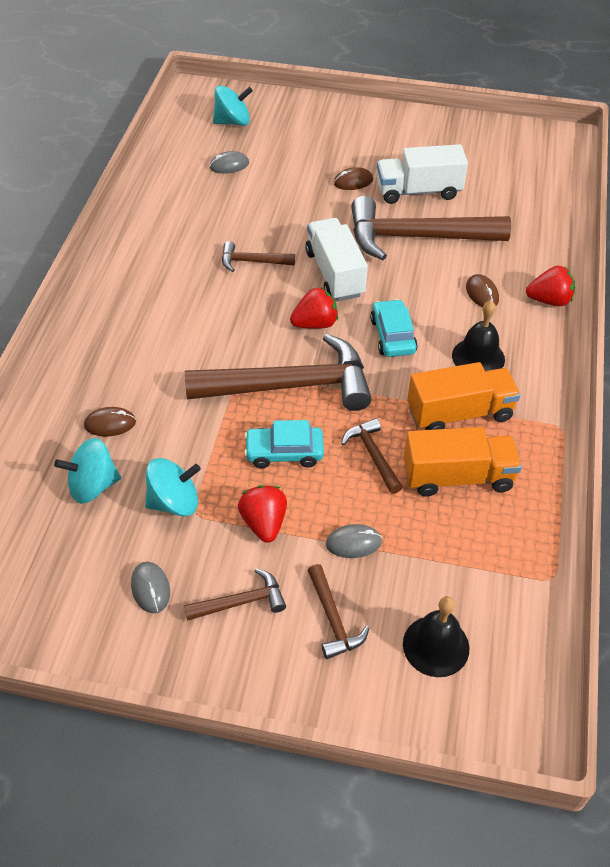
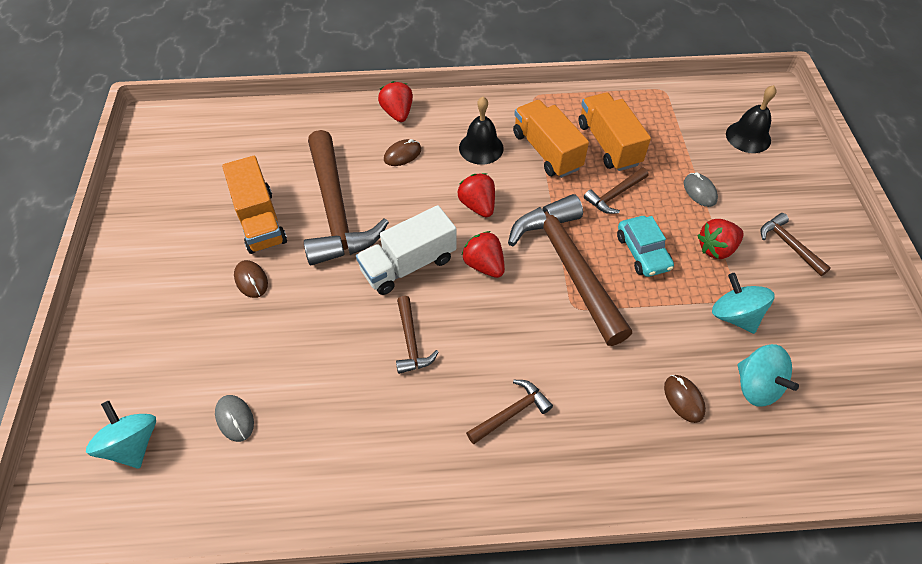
camera: 105 degrees left, 5 degrees up
grey mouse [131,562,170,613] -> none
brown hammer [308,564,370,659] -> brown hammer moved to [466,380,553,444]
turquoise car [370,299,418,357] -> red strawberry [458,173,495,217]
white truck [377,144,468,204] -> orange truck [222,156,287,254]

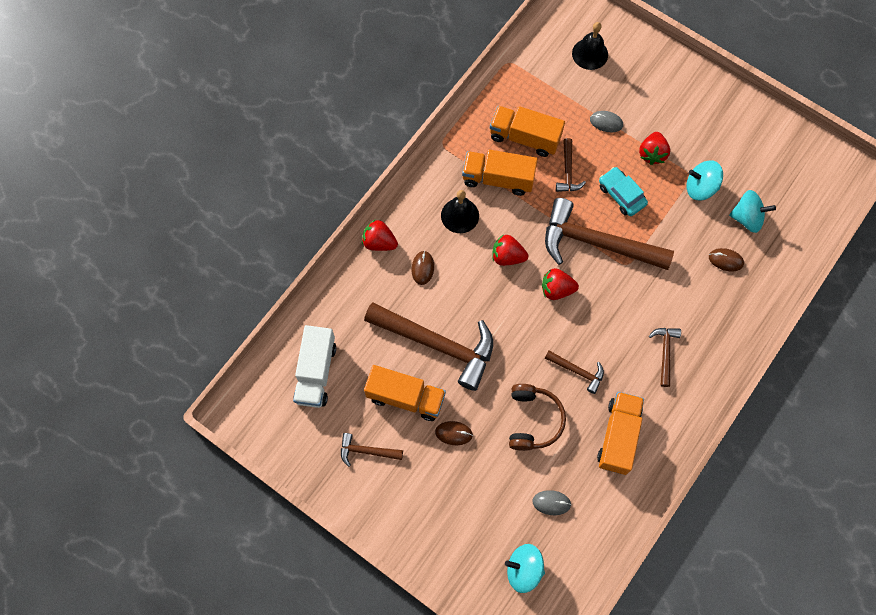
camera: 50 degrees left, 15 degrees up
white truck [356,205,457,295] -> white truck moved to [293,325,336,408]
turquoise car [617,216,674,277] -> turquoise car turned 150 degrees counterclockwise [599,167,648,216]
brown hammer [760,213,831,276] -> brown hammer moved to [341,433,403,467]
none -> brown headphones [509,384,566,451]
none -> orange truck [597,392,644,475]

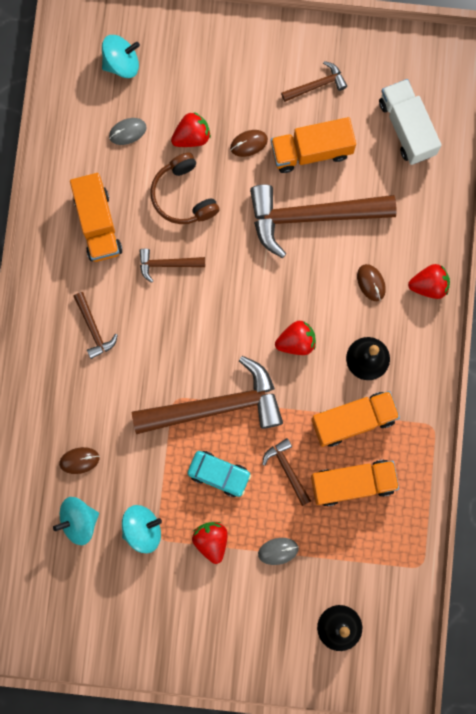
camera: 150 degrees right, 10 degrees up
red strawberry [542,268,579,300] -> red strawberry moved to [171,112,211,147]

